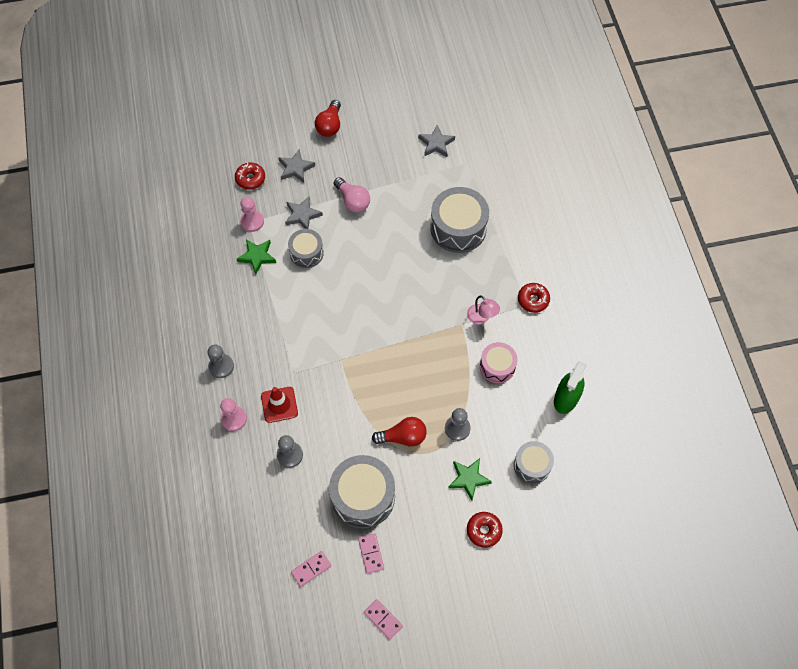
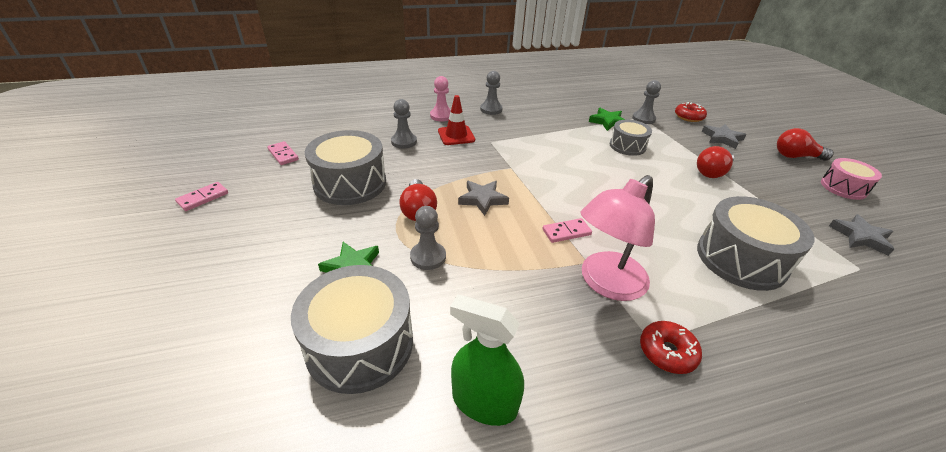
camera: 85 degrees right, 25 degrees down
pink pawn [240,197,264,232] -> grey pawn [632,80,661,124]
grey star [285,196,323,229] -> grey star moved to [458,181,509,216]
pink light bulb [334,177,370,212] -> red light bulb [697,146,734,178]
pink domino [358,533,384,574] -> pink domino moved to [542,218,592,243]
pink lamp [467,295,500,324] -> pink lamp [581,175,655,301], size x1.95
red donut [467,512,503,548] -> none
pink drum [480,342,518,383] -> pink drum moved to [821,158,882,200]
grey drum [514,441,554,484] -> grey drum [291,265,413,394], size x1.69

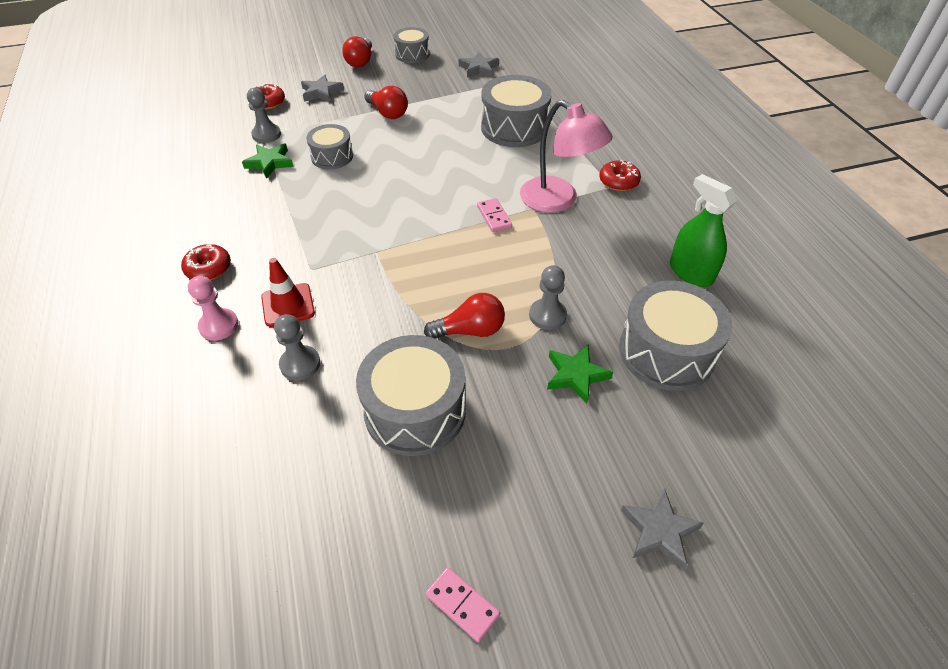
camera: 90 degrees left, 10 degrees up
pink domino [267,141,299,165] -> none
green spray bottle [450,295,524,426] -> green spray bottle turned 120 degrees clockwise [670,174,737,287]
grey star [458,181,509,216] -> grey star moved to [621,488,704,570]
grey pawn [480,71,503,115] -> red donut [181,244,231,280]
pink drum [821,158,882,200] -> grey drum [394,27,430,63]

